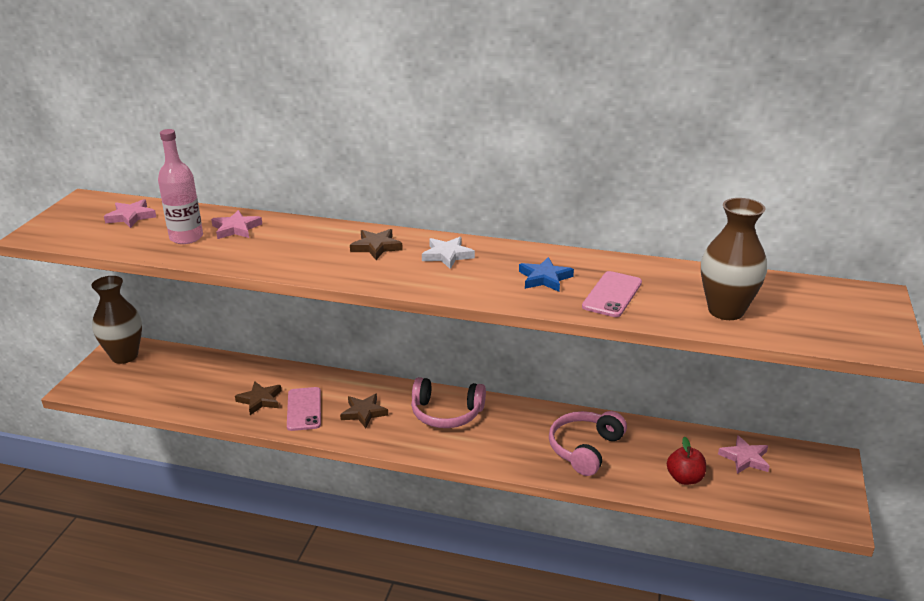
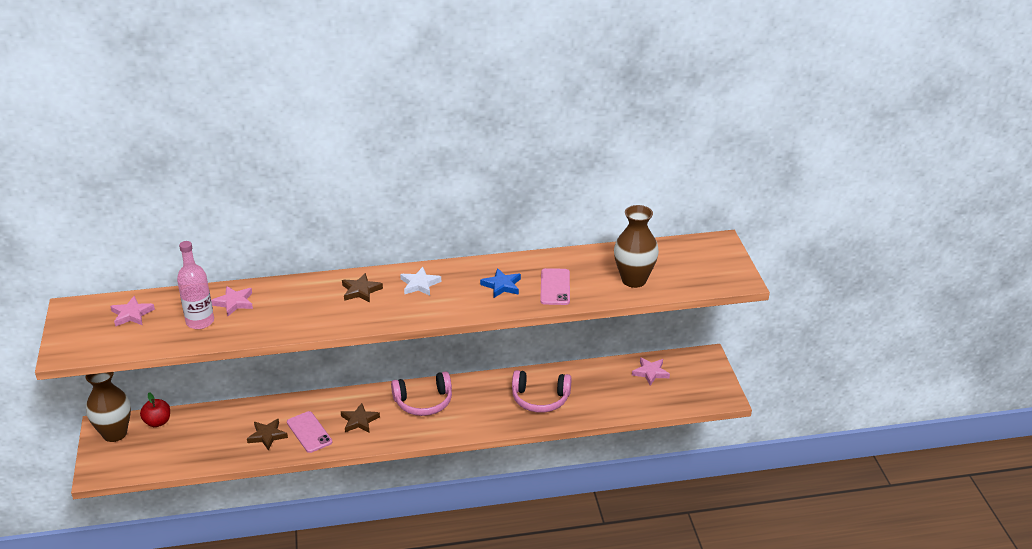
camera: 25 degrees left, 5 degrees up
pink headphones [549,411,627,476] -> pink headphones turned 90 degrees counterclockwise [512,370,572,413]
red apple [667,437,706,485] -> red apple moved to [140,392,170,427]

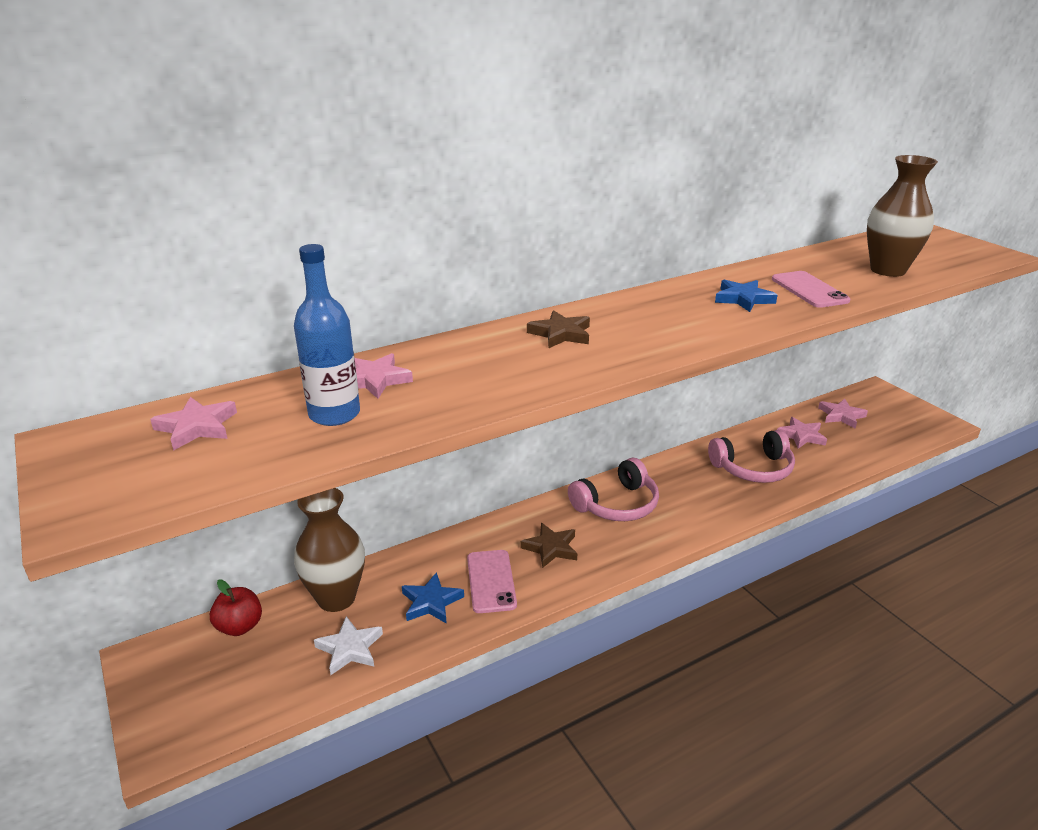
camera: 20 degrees left, 5 degrees down
brown vase [86,372,131,442] -> brown vase moved to [294,488,365,612]
pink bottle [177,241,214,329] -> blue bottle [294,244,360,426]
brown star [247,418,288,450] -> blue star [402,572,464,624]
pink phone [287,411,332,453] -> pink phone turned 45 degrees clockwise [467,550,517,613]
white star [400,267,441,296] -> white star moved to [314,616,383,675]
none -> pink star [777,417,827,449]

